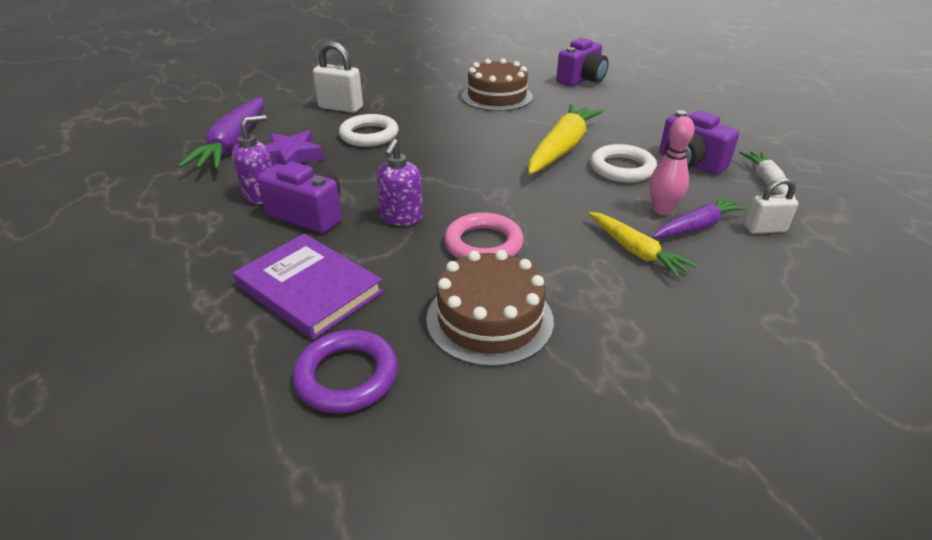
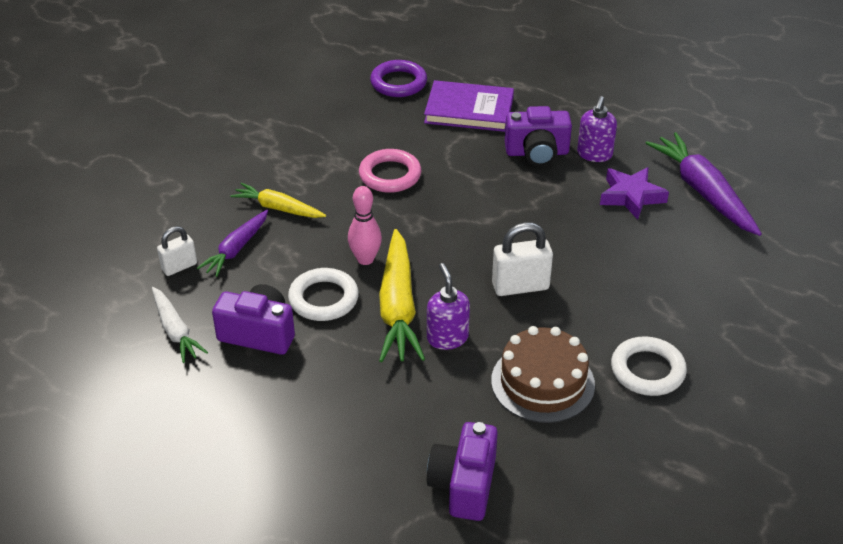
camera: 150 degrees right, 5 degrees up
white padlock [313,41,363,113] -> white padlock moved to [492,222,553,296]
white ring [339,114,399,147] -> white ring moved to [611,336,687,396]
purple soap dispenser [376,139,423,226] -> purple soap dispenser moved to [427,263,470,350]
brown cake [426,250,554,367] -> none
pink bowling pin [649,116,694,215] -> pink bowling pin moved to [348,186,382,265]

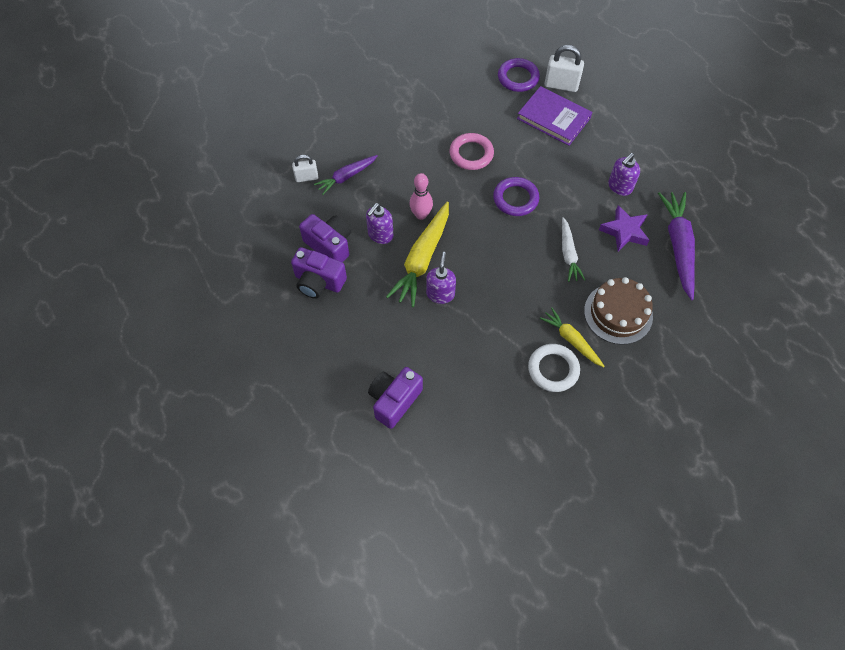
camera: 25 degrees right, 20 degrees up
white carrot [152,287,208,363] -> white carrot moved to [562,217,585,282]
yellow carrot [230,183,326,218] -> yellow carrot moved to [540,307,605,367]
white ring [288,268,359,321] -> purple soap dispenser [366,203,394,244]
brown cake [491,326,595,423] -> brown cake moved to [584,277,653,345]
white padlock [492,222,553,296] -> white padlock moved to [544,45,584,92]
purple camera [505,106,572,166] -> purple camera moved to [291,247,347,299]
none -> purple ring [493,177,539,216]

